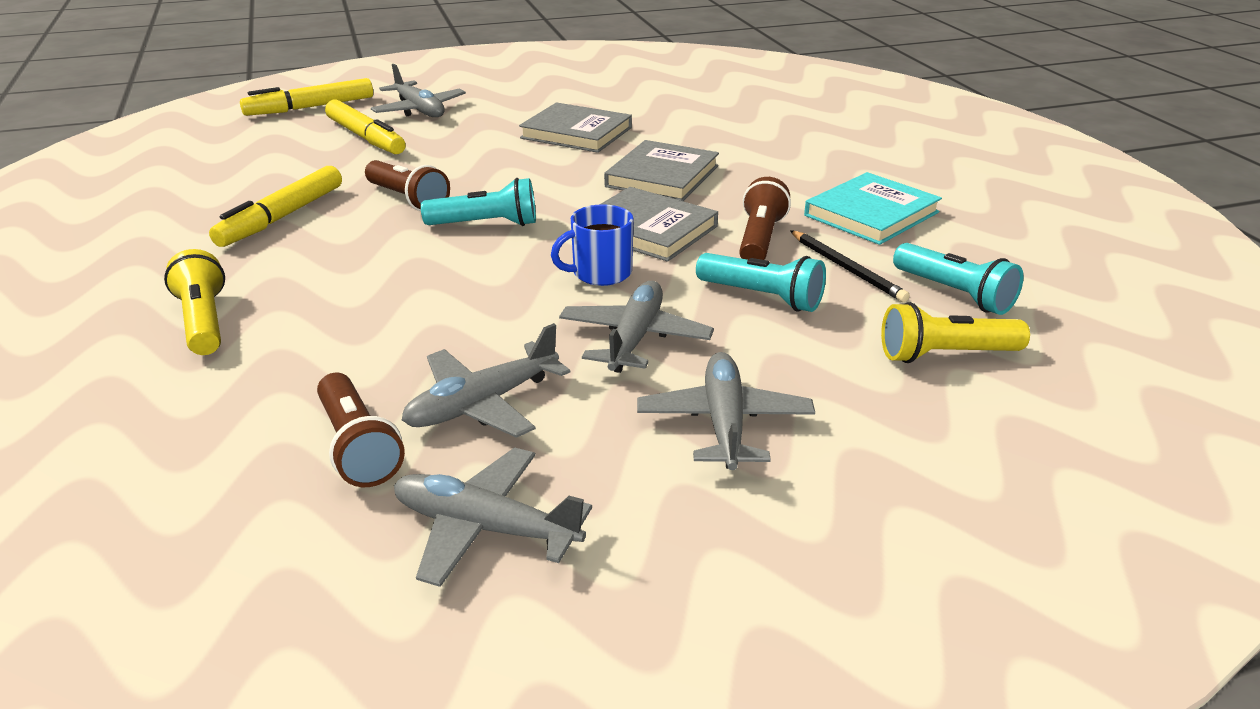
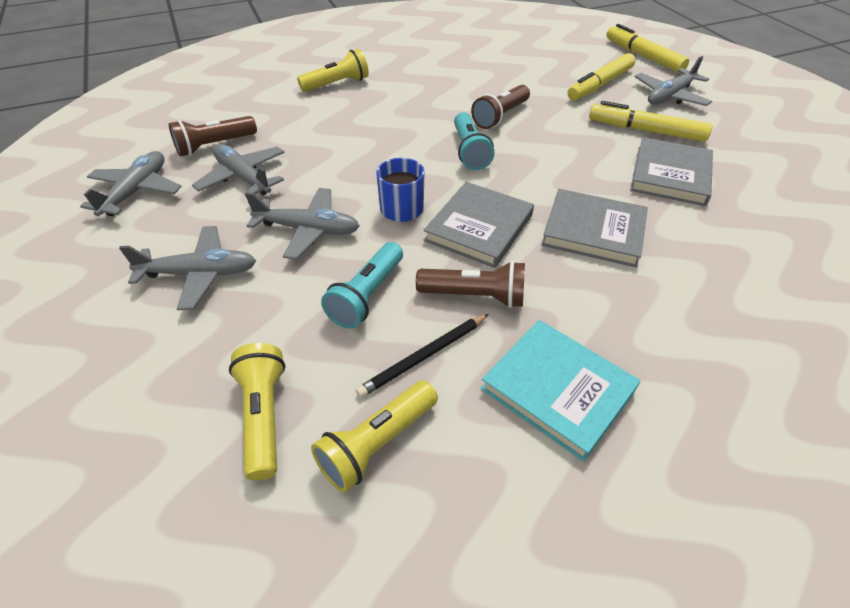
camera: 85 degrees right, 15 degrees up
yellow marker [209,166,342,247] -> yellow marker moved to [589,101,712,142]
turquoise flashlight [893,243,1024,315] -> yellow flashlight [311,380,438,492]

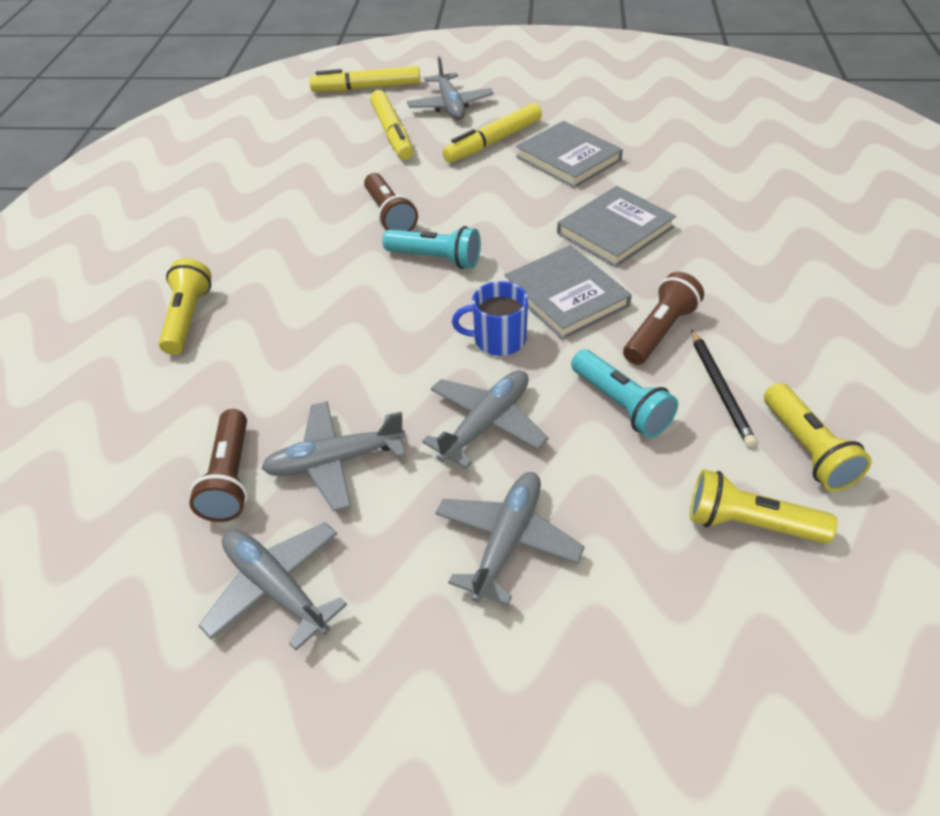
camera: 60 degrees left, 0 degrees up
turquoise book [481,320,640,462] -> none

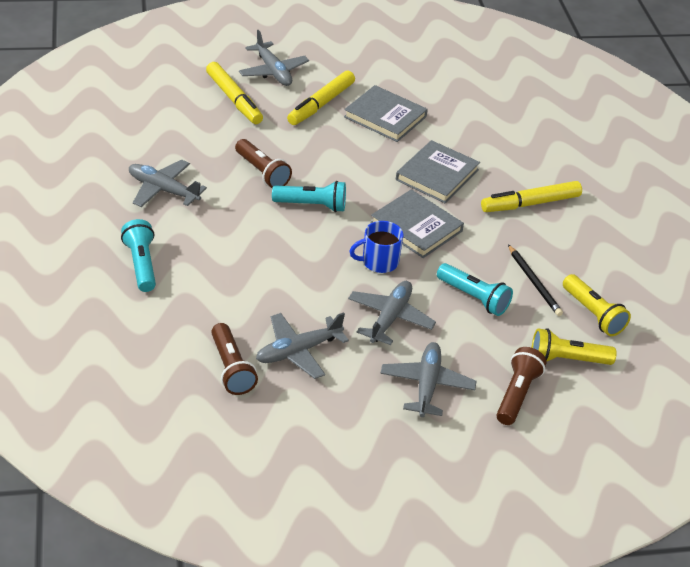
camera: 20 degrees left, 5 degrees down
yellow flashlight [159,258,212,355] -> turquoise flashlight [121,219,156,292]
grey plane [199,522,347,650] -> grey plane moved to [129,160,207,207]
yellow marker [309,66,420,92] -> yellow marker moved to [481,181,582,212]
brown flashlight [623,272,704,365] -> brown flashlight moved to [496,347,547,425]

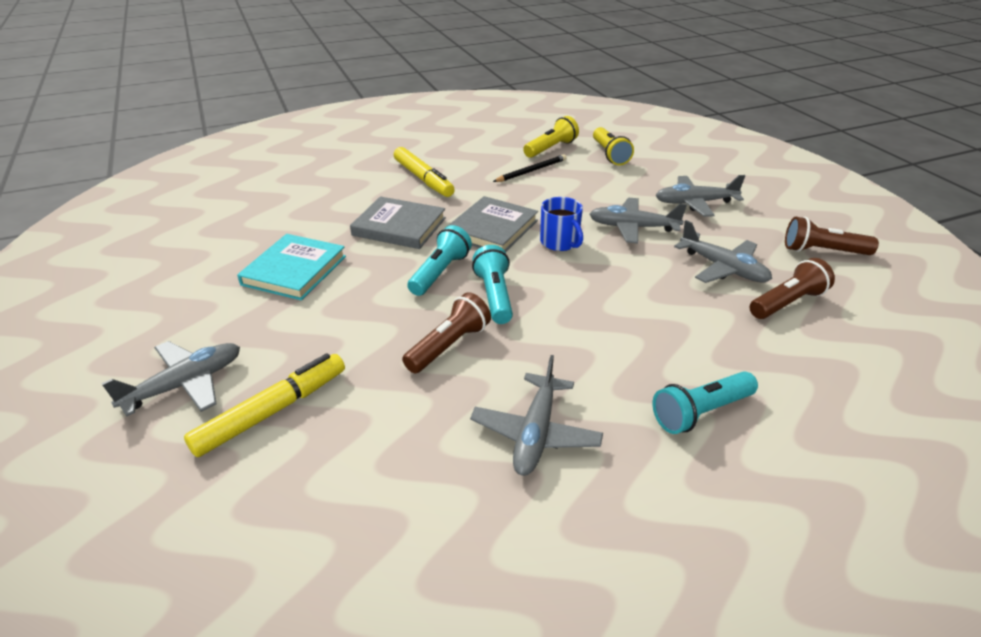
camera: 100 degrees left, 5 degrees down
yellow marker [287,71,355,125] -> none
grey book [344,85,428,142] -> turquoise book [237,234,346,300]
turquoise flashlight [437,263,513,316] -> turquoise flashlight moved to [407,225,472,296]
brown flashlight [496,347,547,425] -> brown flashlight moved to [785,217,879,255]

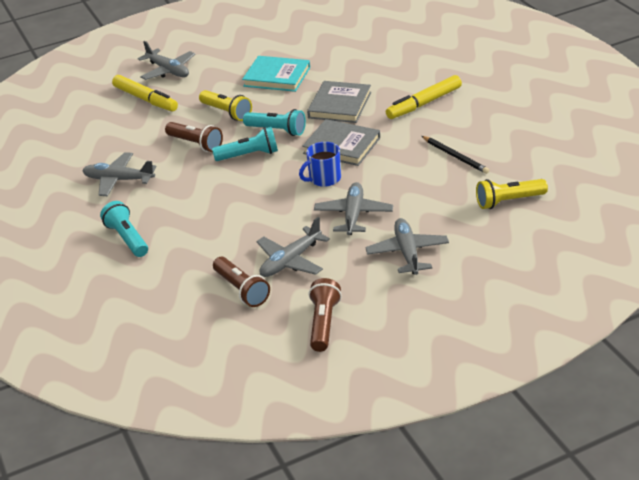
camera: 90 degrees right, 0 degrees up
yellow flashlight [523,116,579,158] -> yellow flashlight moved to [199,90,252,121]

